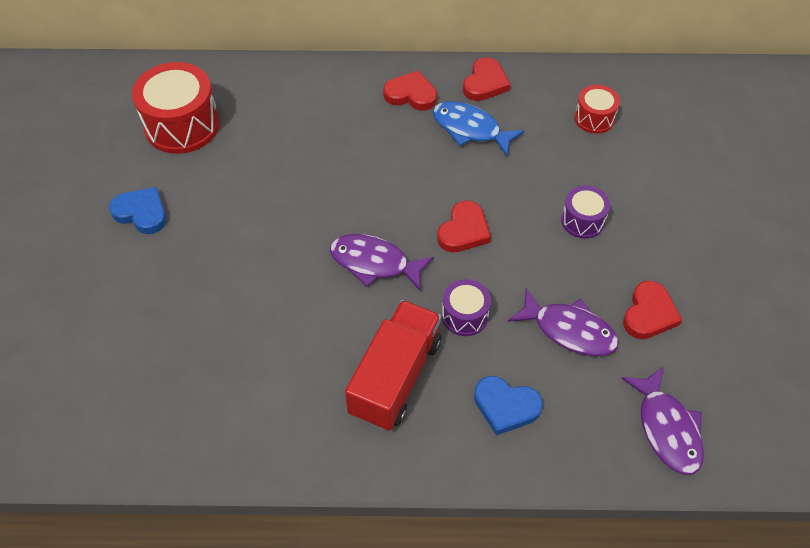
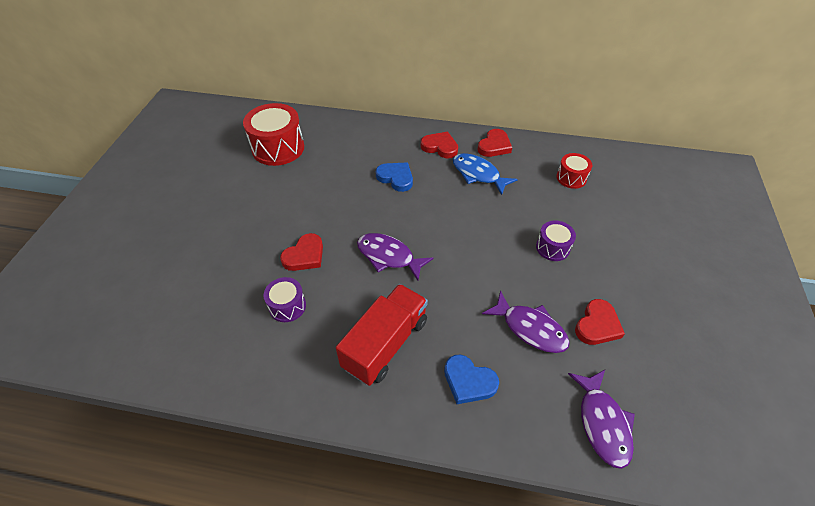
camera: 10 degrees right, 5 degrees down
blue heart [109,187,167,234] -> blue heart moved to [376,163,413,192]
red heart [437,201,491,252] -> red heart moved to [280,233,323,271]
purple drum [442,279,491,336] -> purple drum moved to [264,277,306,322]

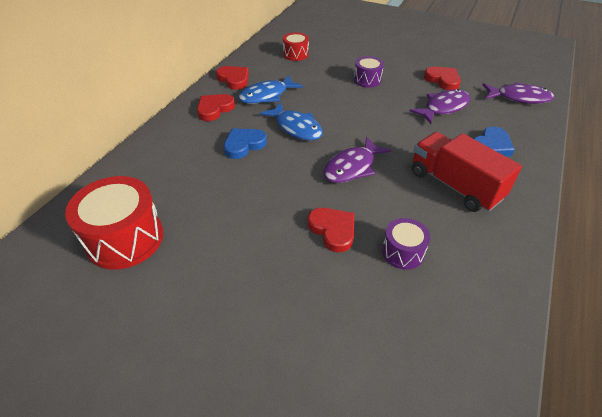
camera: 75 degrees left, 5 degrees down
none -> blue fish [260,102,323,141]

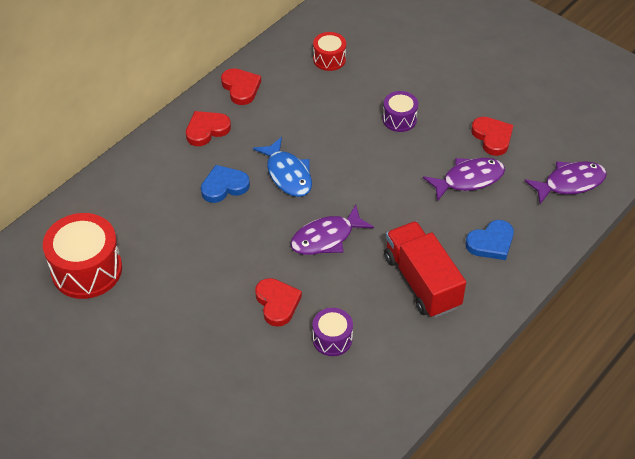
camera: 15 degrees right, 5 degrees up
blue fish [238,75,303,104] -> none
purple fish [483,82,554,104] -> purple fish turned 45 degrees counterclockwise [524,161,607,204]

